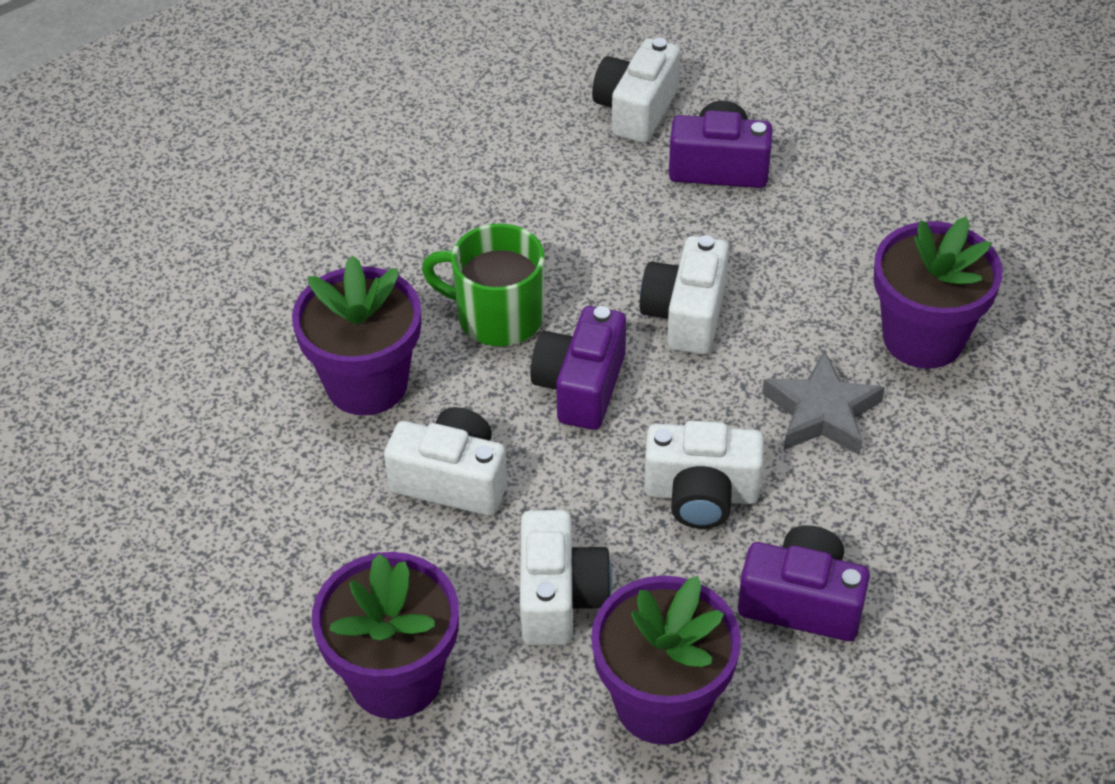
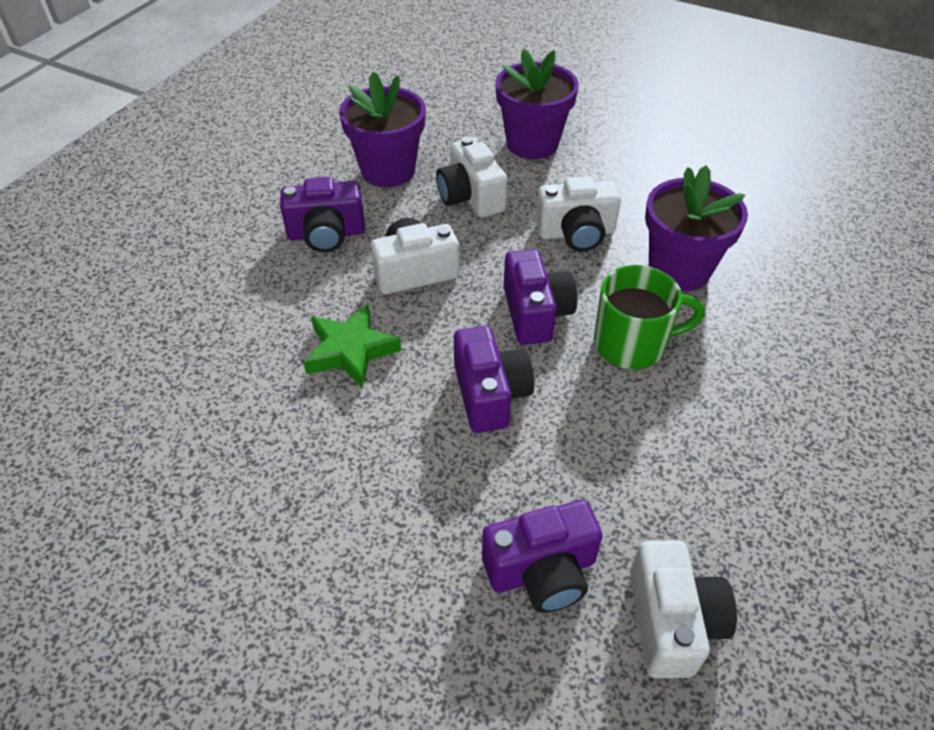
camera: 155 degrees right, 0 degrees up
white camera [640,235,729,355] -> purple camera [454,326,534,433]
grey star [762,350,885,455] -> green star [303,304,401,388]
purple flower pot [873,217,1003,369] -> none

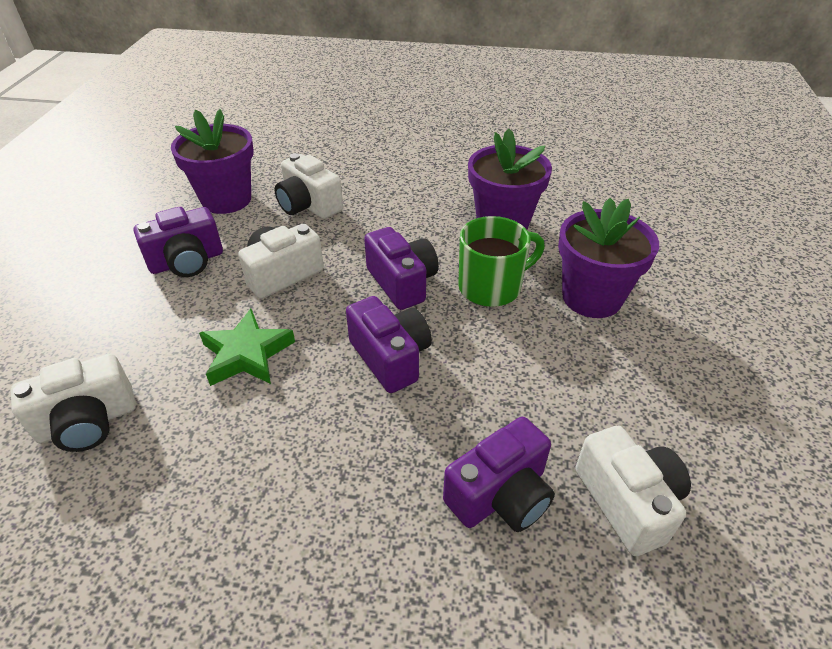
camera: 20 degrees left, 5 degrees down
purple flower pot [495,49,579,159] -> purple flower pot moved to [558,198,659,318]
white camera [536,176,621,252] -> white camera moved to [11,353,136,452]

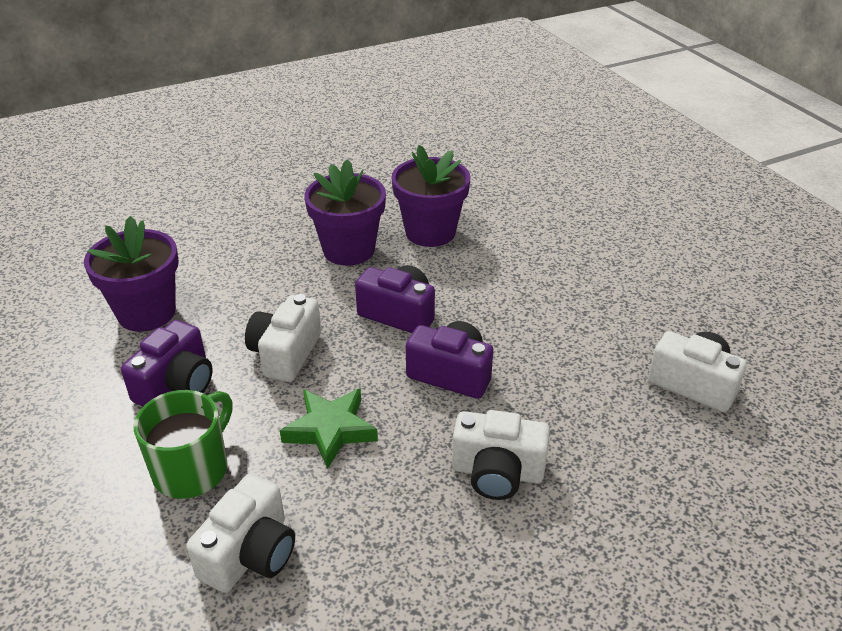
camera: 35 degrees left, 5 degrees down
white camera [274,153,343,219] -> white camera moved to [452,410,550,500]
purple camera [443,417,555,532] -> none
green mug [458,216,545,307] -> green mug moved to [134,390,233,499]
purple flower pot [558,198,659,318] -> purple flower pot moved to [304,159,386,266]

